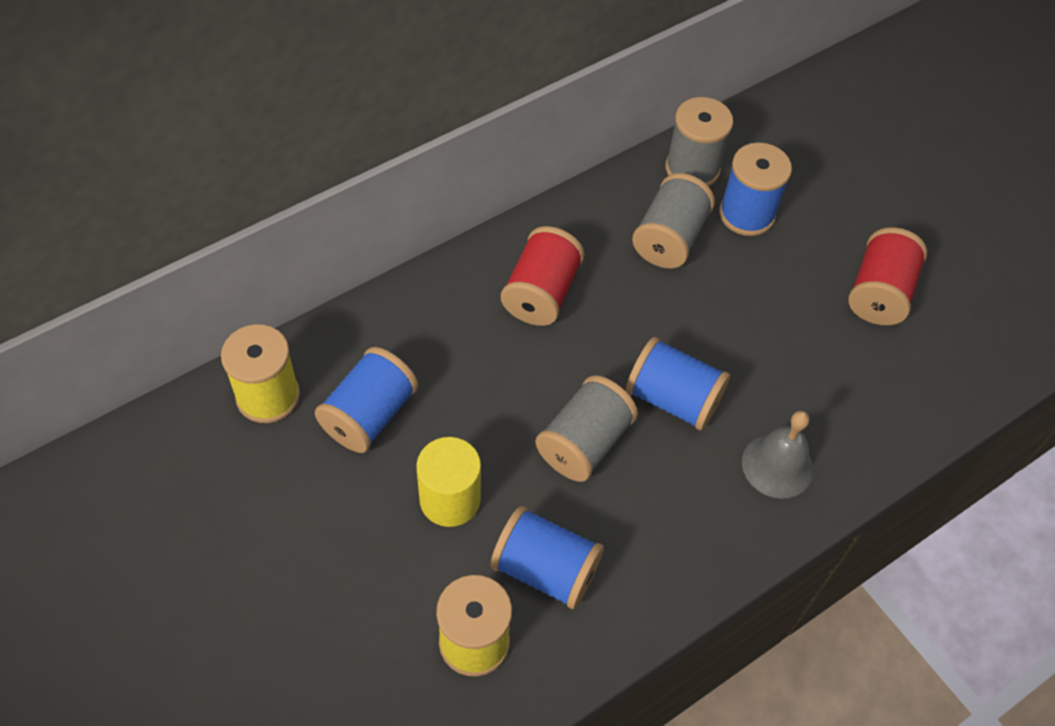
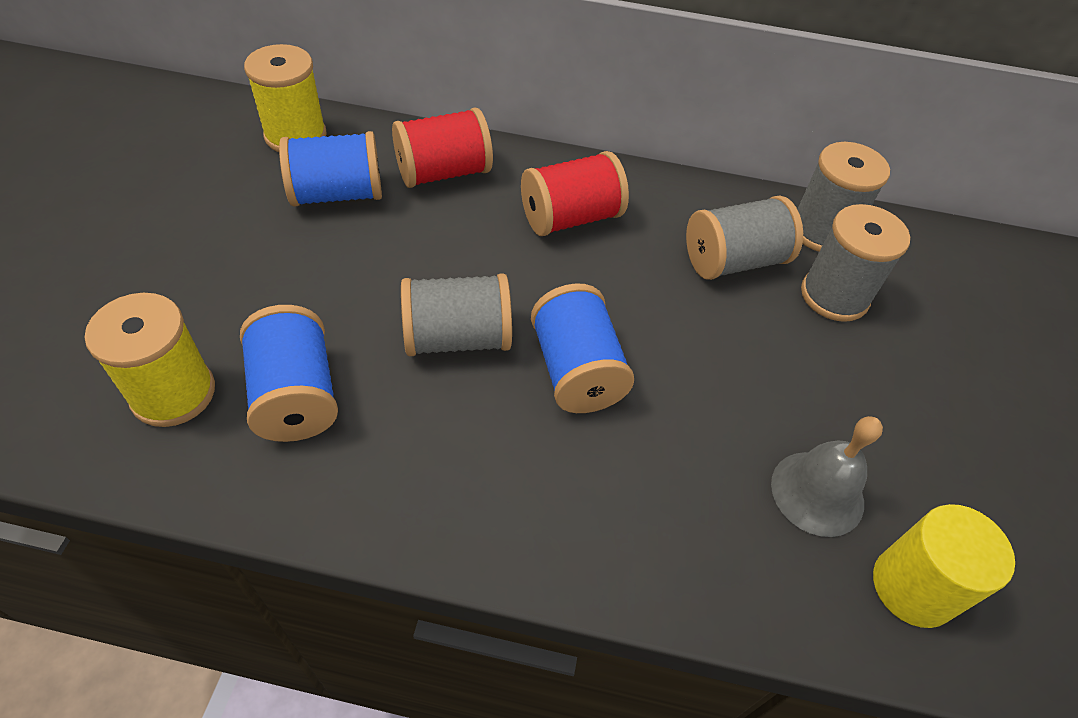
camera: 45 degrees right, 5 degrees down
yellow cylinder [416,437,481,527] -> yellow cylinder moved to [873,504,1015,628]
blue spool [719,143,792,236] -> grey spool [801,204,910,322]
grey bell [742,411,813,499] -> grey bell moved to [771,416,883,537]
red spool [848,227,927,325] -> red spool moved to [392,108,493,188]

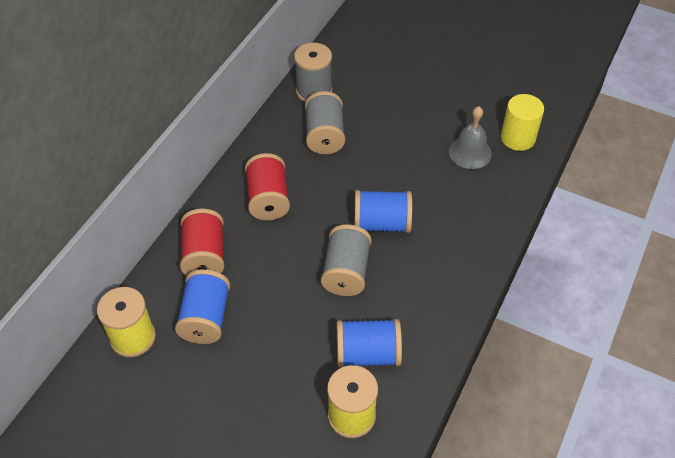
camera: 70 degrees left, 0 degrees up
grey spool [801,204,910,322] -> none

